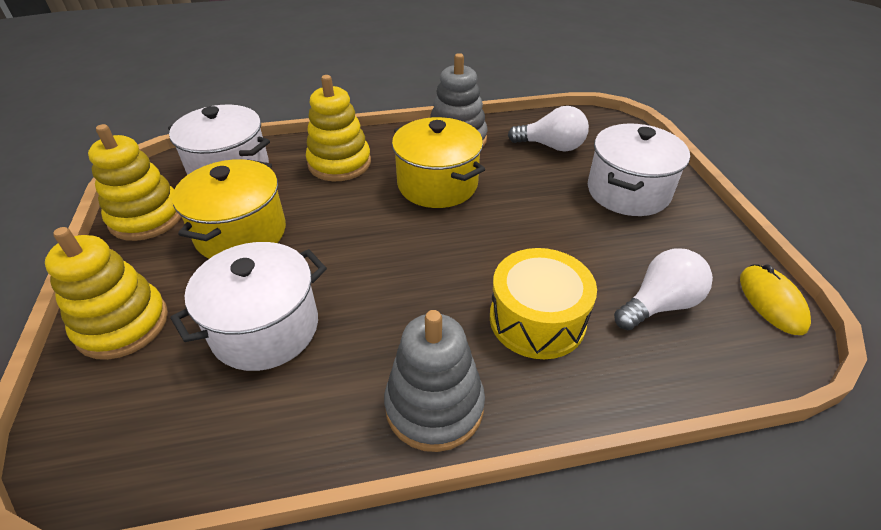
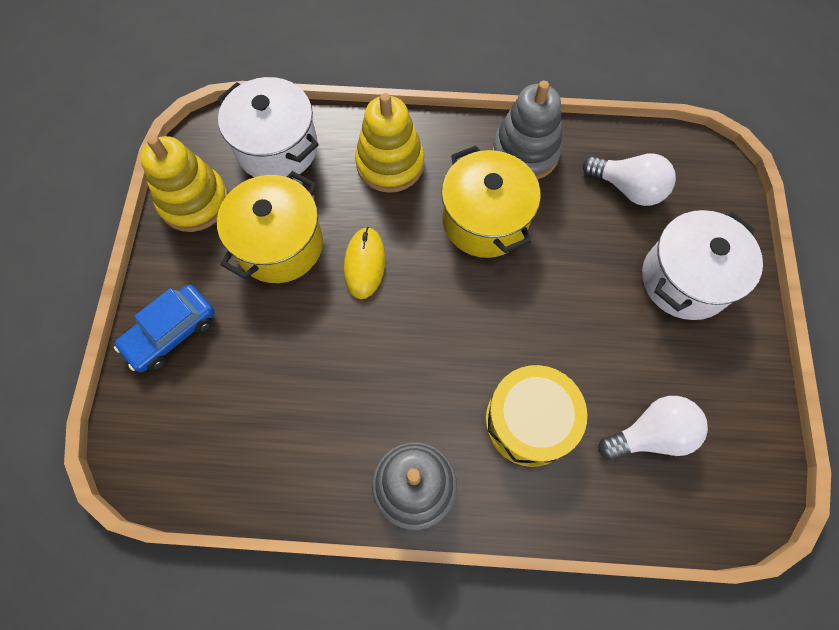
camera: 15 degrees right, 25 degrees up
yellow stacking toy [45,227,168,360] -> blue car [114,285,215,372]
white pot [170,242,327,371] -> none
yellow mouse [740,265,811,335] -> yellow mouse moved to [344,227,385,299]

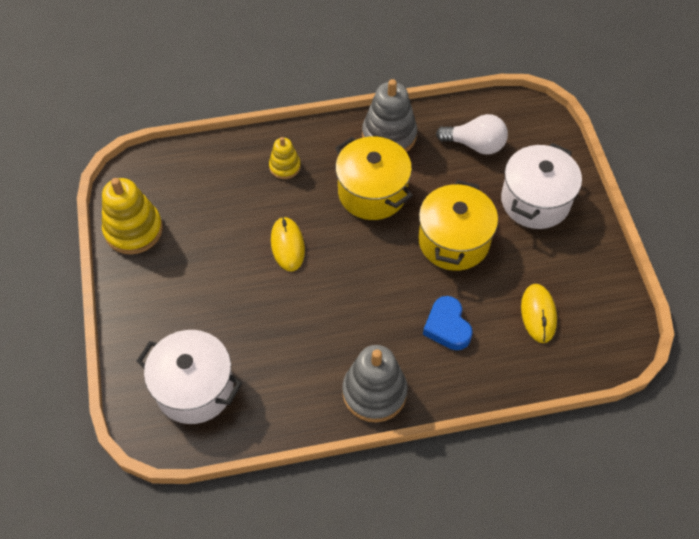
camera: 15 degrees left, 10 degrees down
blue car [114,285,215,372] -> none
yellow pot [217,171,323,283] -> yellow pot moved to [418,180,498,271]
white pot [218,77,319,178] -> white pot moved to [136,330,242,424]
yellow stacking toy [355,93,424,193] -> yellow stacking toy [269,137,301,179], size x0.56
yellow drum [485,365,587,467] -> blue heart [423,296,473,350]
white light bulb [599,396,708,460] -> yellow mouse [521,284,557,343]

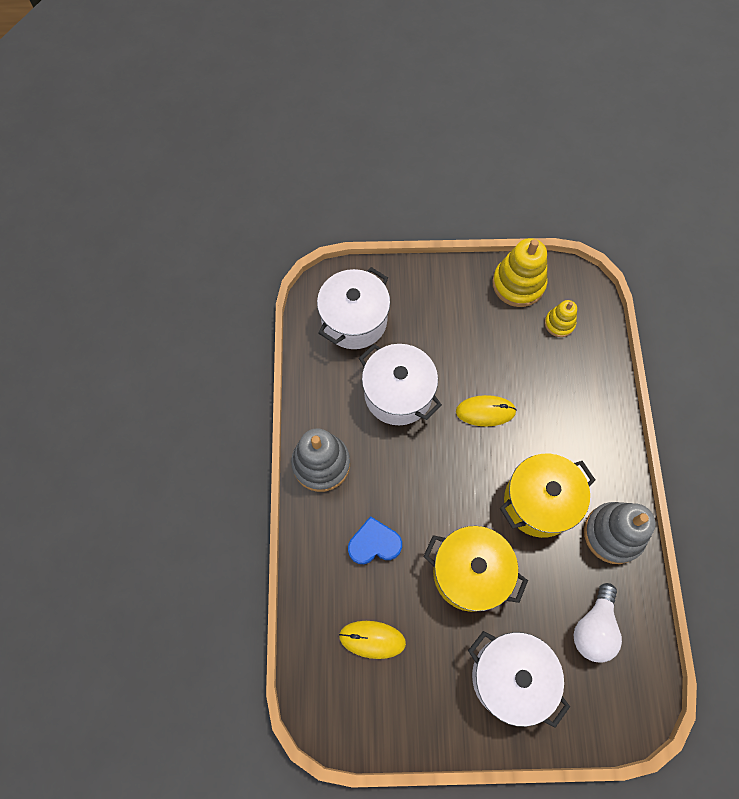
camera: 100 degrees right, 10 degrees up
yellow stacking toy [269,137,301,179] -> yellow stacking toy moved to [545,300,577,337]
none -> white pot [359,344,442,425]

